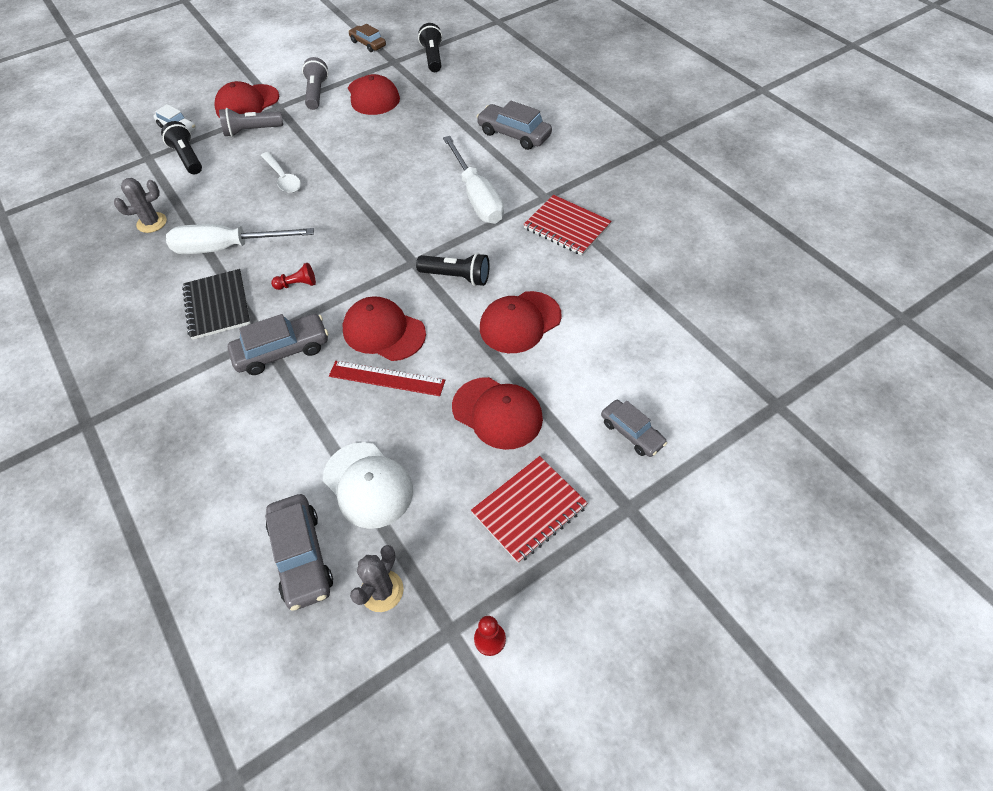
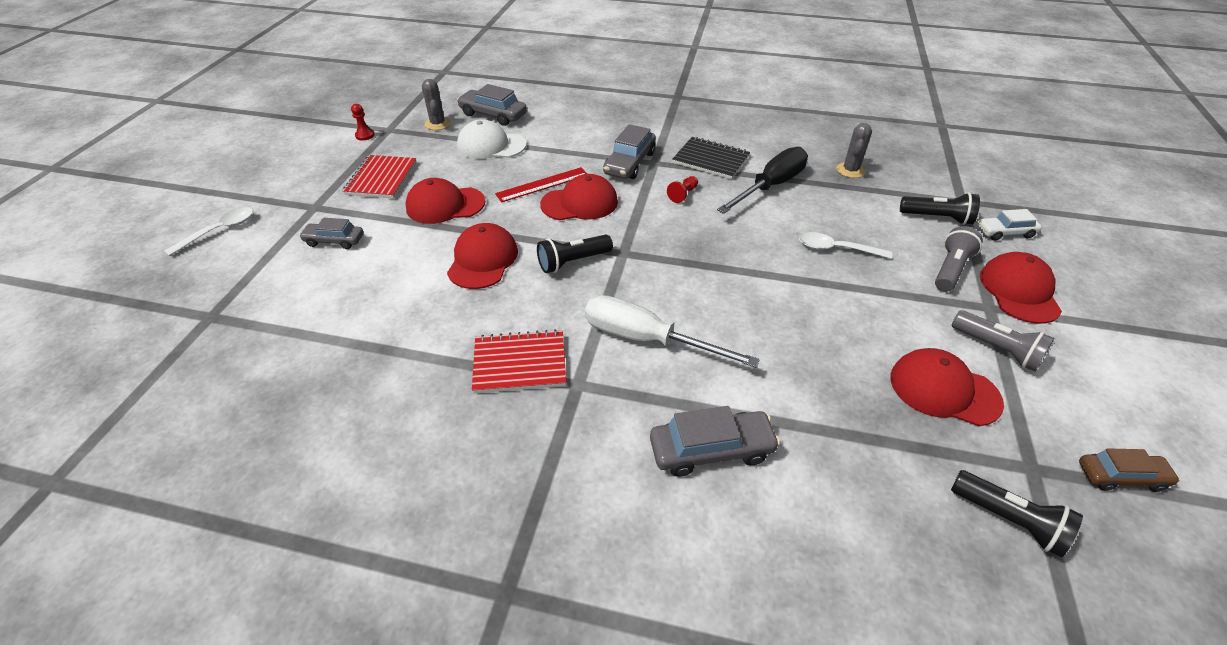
camera: 135 degrees right, 10 degrees down
white screwdriver [166,224,314,254] -> black screwdriver [717,147,808,214]
none -> white spoon [164,207,254,256]

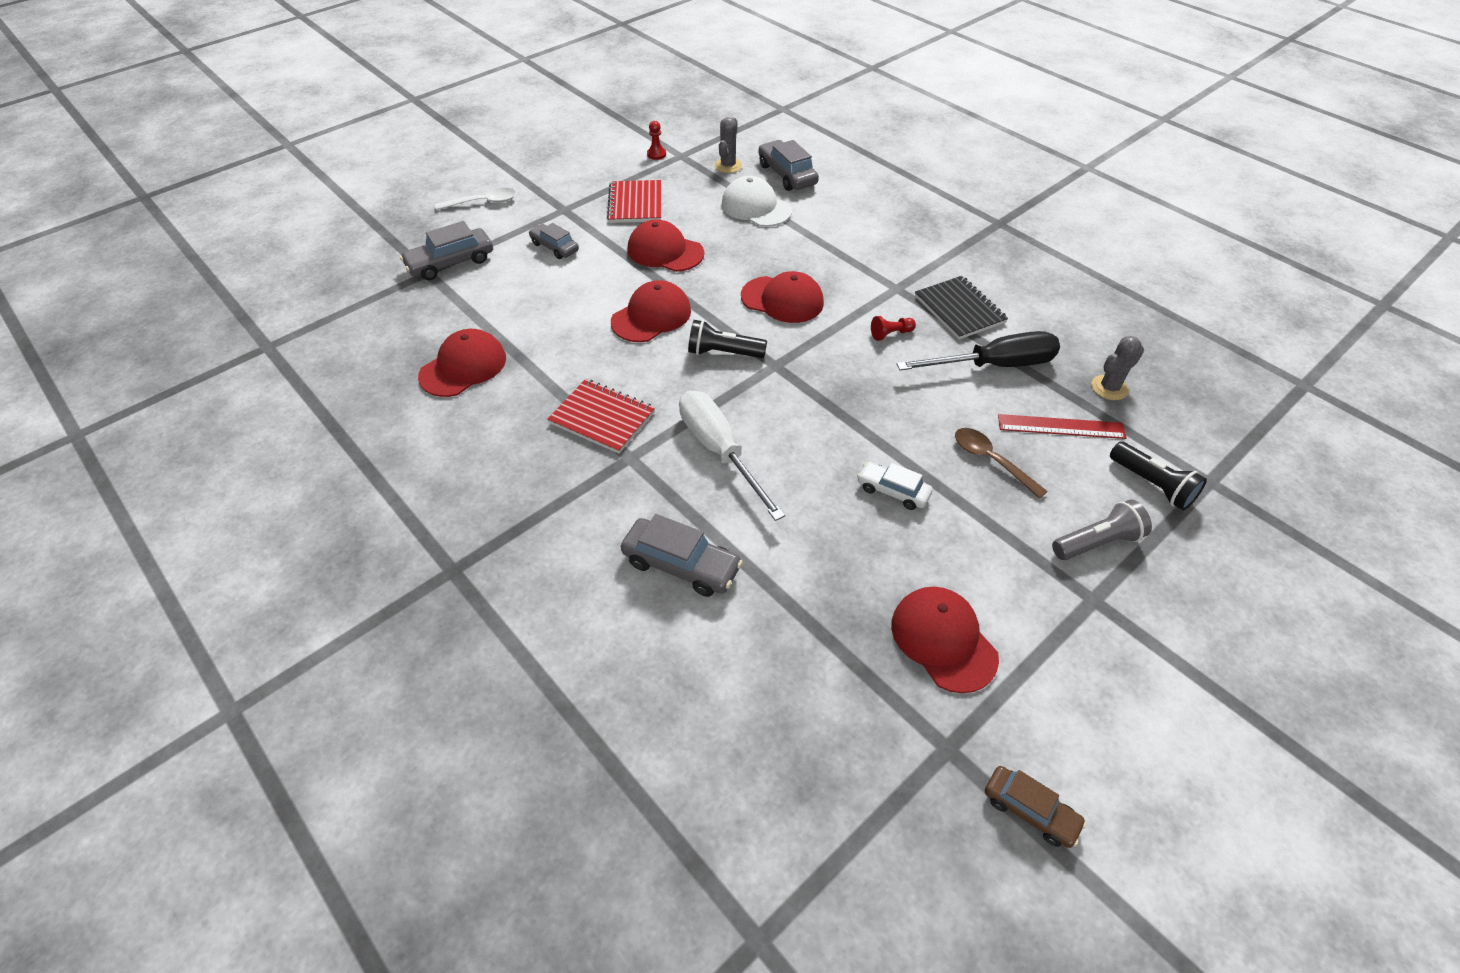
camera: 35 degrees right, 5 degrees up
red notebook [343,155,417,198] -> red notebook turned 45 degrees counterclockwise [607,180,661,223]
red ruler [495,167,587,202] -> red ruler moved to [998,414,1126,439]
grey car [603,124,656,179] -> grey car moved to [400,221,493,280]
white spoon [799,232,892,259] -> brown spoon [955,428,1048,499]
black flashlight [951,470,1083,557] -> none
grey flashlight [952,310,1054,371] -> none
white car [977,209,1042,241] -> white car moved to [857,462,933,510]
red cap [980,252,1062,324] -> red cap moved to [418,329,506,397]

